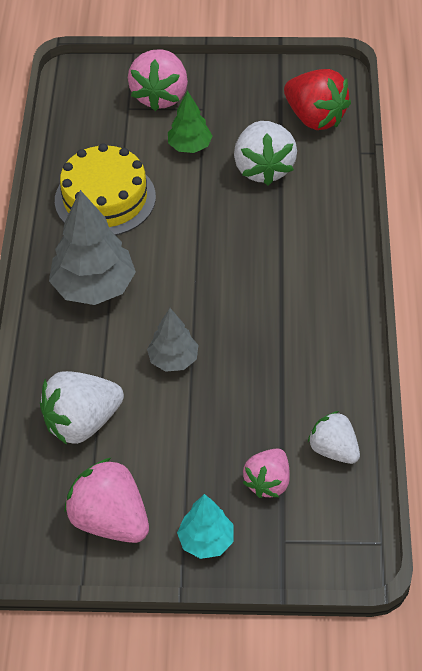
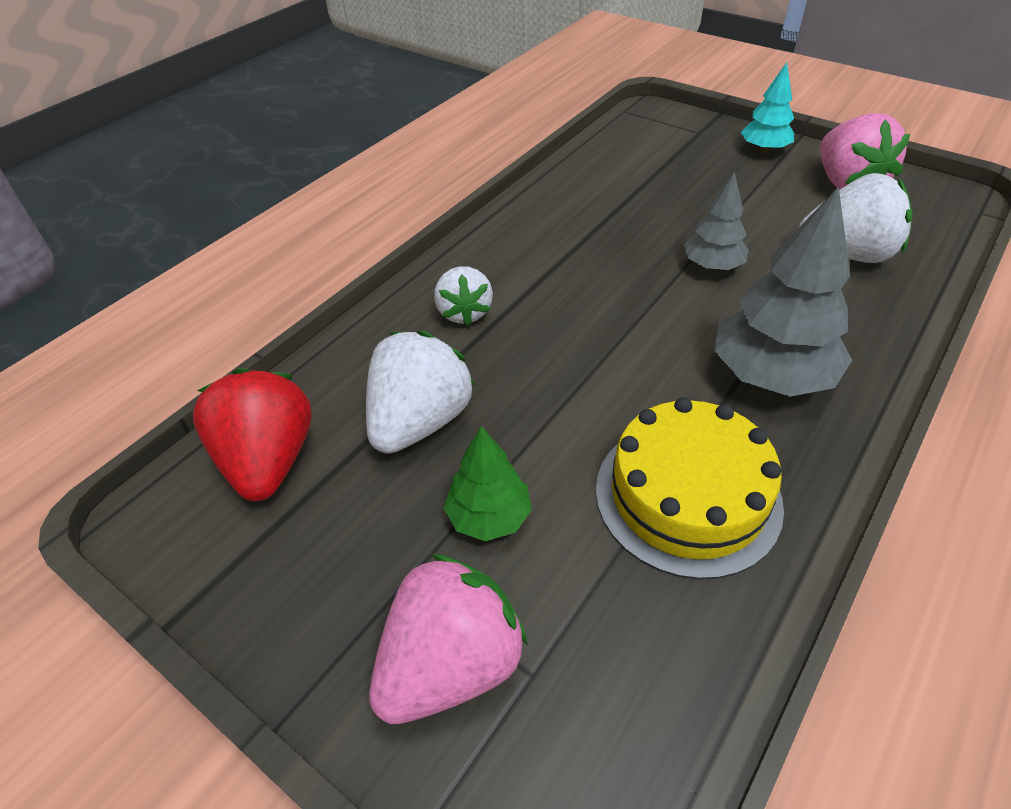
camera: 145 degrees left, 5 degrees down
pink strawberry [243,449,290,498] -> none
white strawberry [308,411,360,464] -> white strawberry moved to [434,266,493,326]

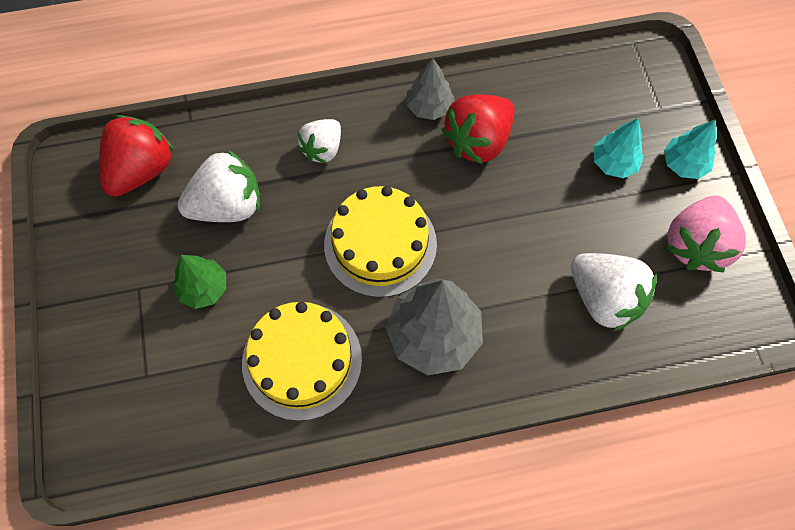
camera: 40 degrees right, 20 degrees up
pink strawberry [369,554,528,724] -> none
grey tree [684,172,749,271] -> grey tree moved to [406,58,455,120]
none -> yellow cake [324,186,437,297]
none -> red strawberry [441,94,515,164]
none -> turquoise tree [594,118,644,178]

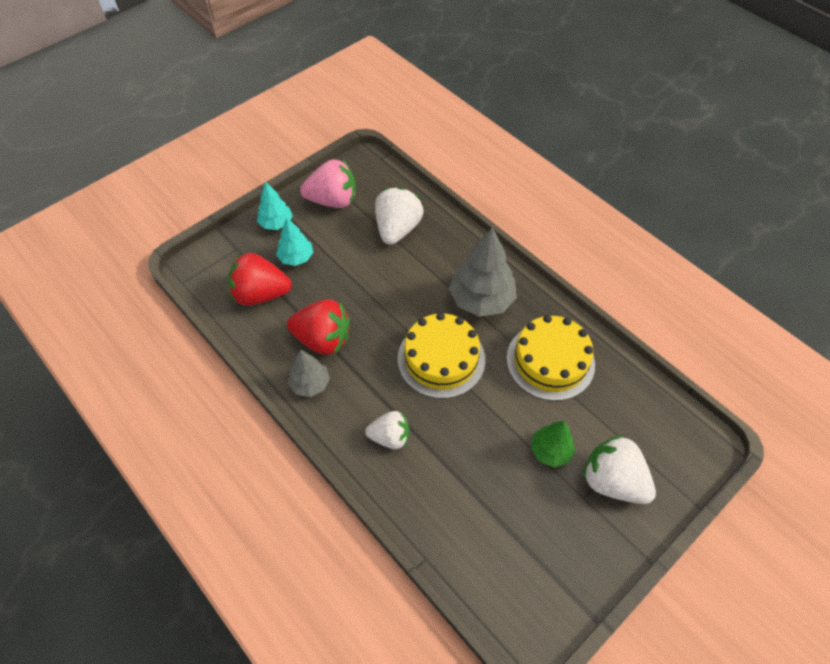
camera: 120 degrees left, 10 degrees down
red strawberry [99,115,174,197] -> red strawberry moved to [228,253,292,306]
white strawberry [177,149,260,222] -> white strawberry moved to [583,435,656,504]

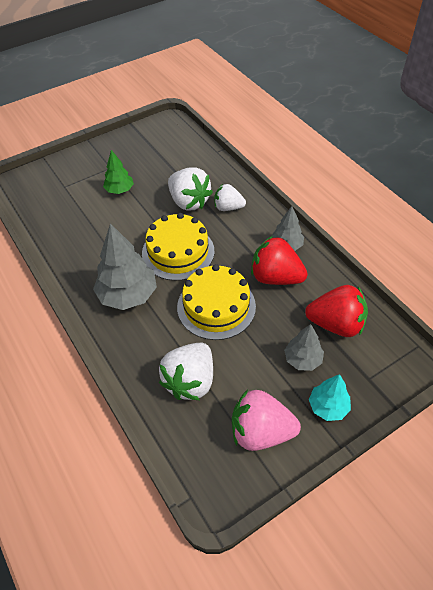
camera: 170 degrees left, 5 degrees down
turquoise tree [276,217,313,266] -> grey tree [284,324,324,371]
yellow cake [507,315,595,401] -> yellow cake moved to [177,264,256,340]
white strawberry [583,435,656,504] -> white strawberry moved to [168,168,213,211]

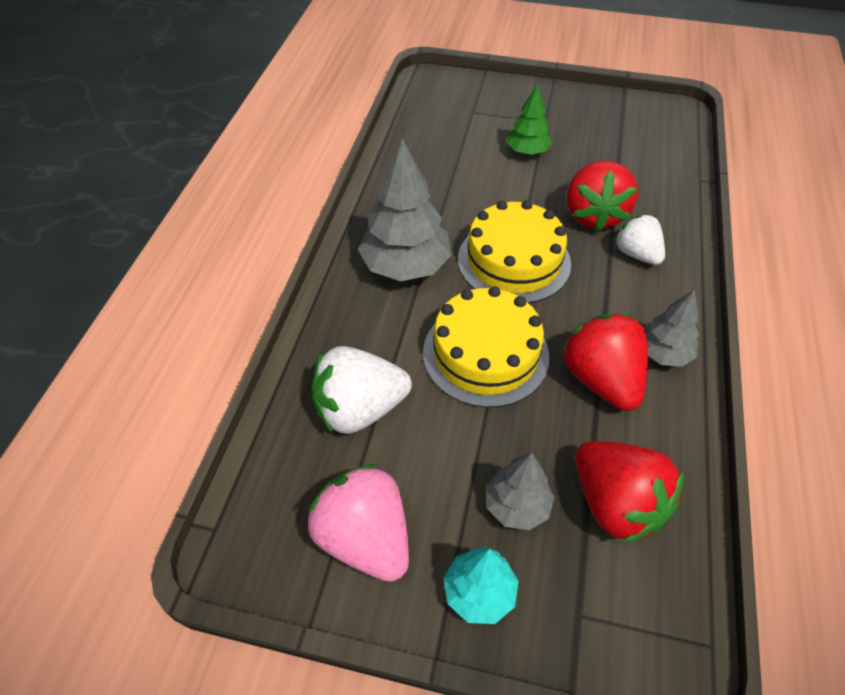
camera: 45 degrees right, 0 degrees up
white strawberry [168,168,213,211] -> red strawberry [567,160,638,232]

